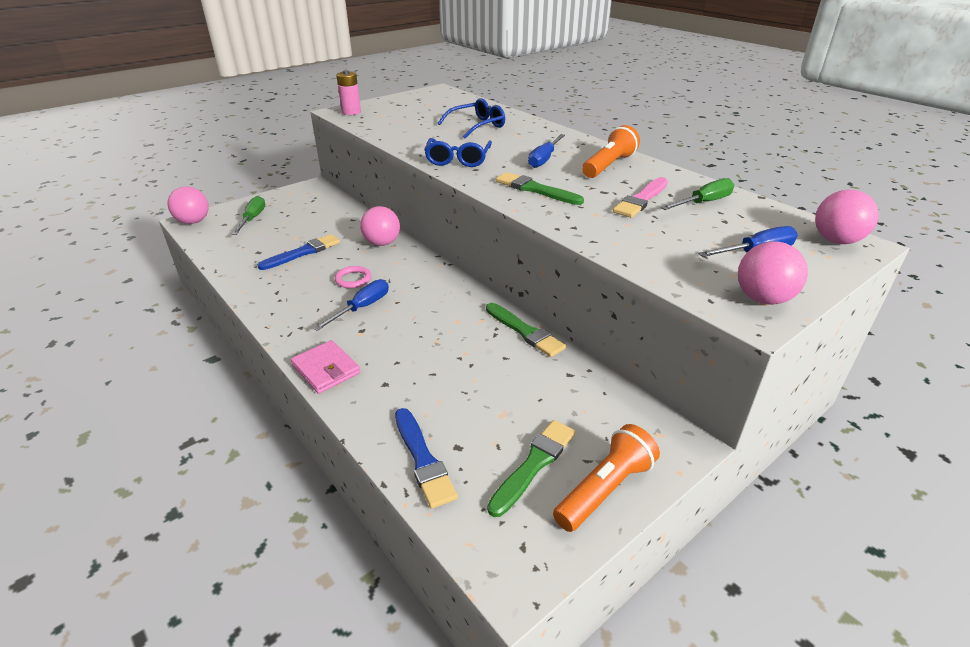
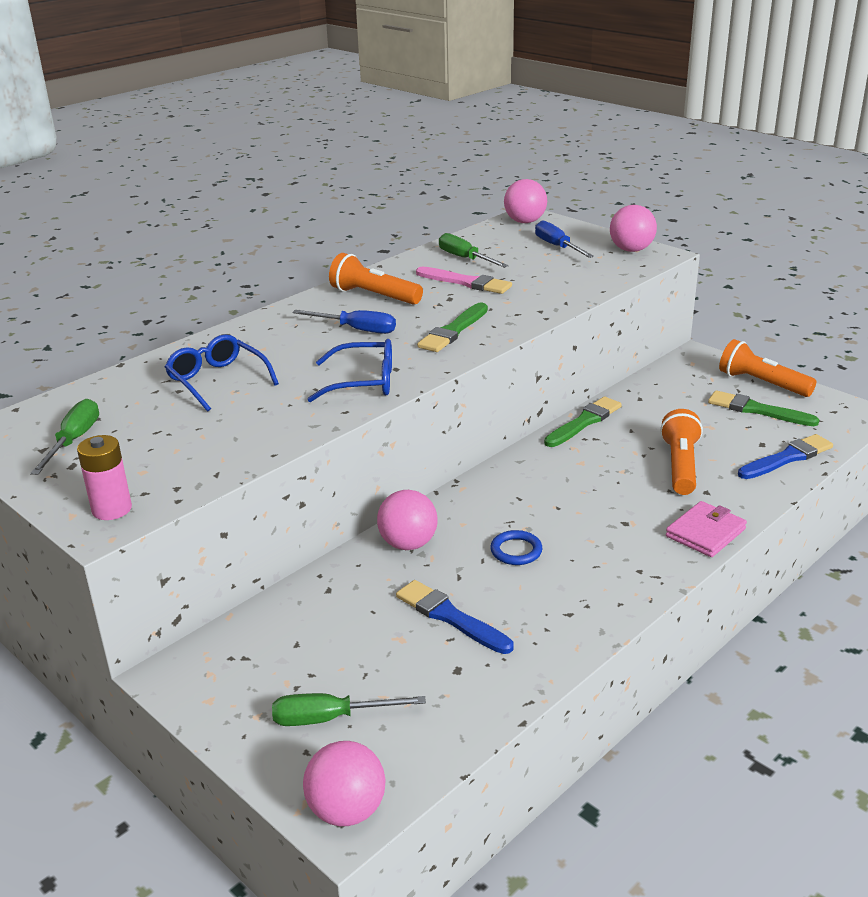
camera: 95 degrees left, 5 degrees down
blue screwdriver [313,279,389,331] -> none
pink ring [335,266,371,288] -> blue ring [490,530,543,565]
none -> green screwdriver [30,399,99,475]
none -> orange flashlight [660,409,703,495]

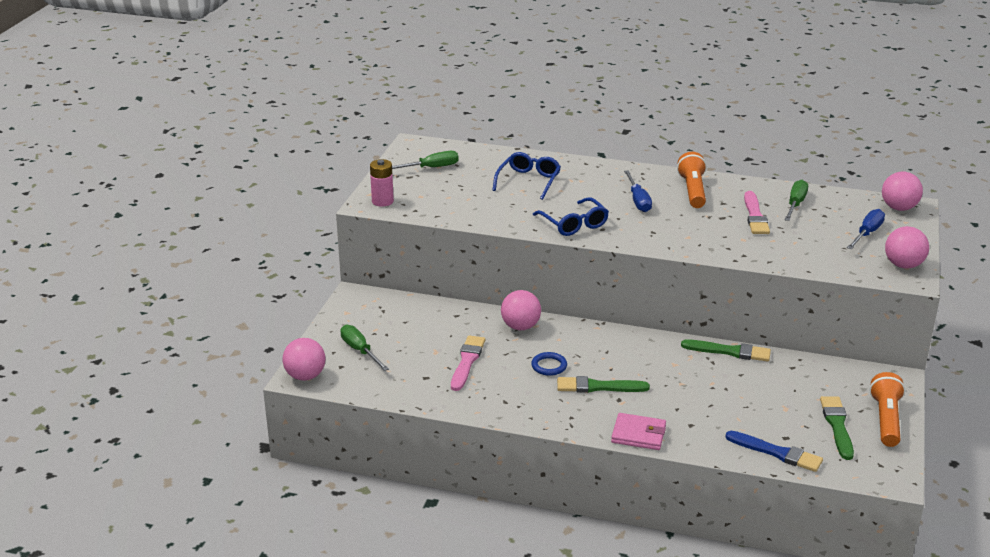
camera: 60 degrees right, 0 degrees up
blue brush [396,580,513,654] -> pink brush [451,335,485,391]
green brush [417,302,488,352] -> green brush moved to [557,376,650,393]
orange flashlight [660,409,703,495] -> none

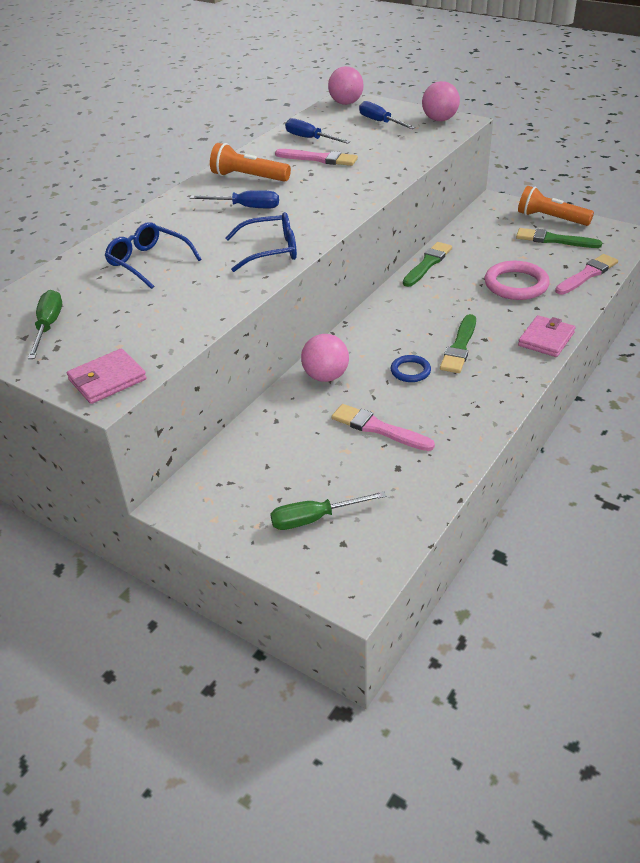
camera: 70 degrees left, 10 degrees up
pink ball [282,338,326,380] -> none
pink battery [370,159,394,207] -> pink wallet [67,349,147,404]
blue brush [725,431,823,472] -> pink brush [555,254,618,295]
green screwdriver [784,180,808,221] -> blue screwdriver [285,118,351,144]
none -> pink ring [485,261,550,300]

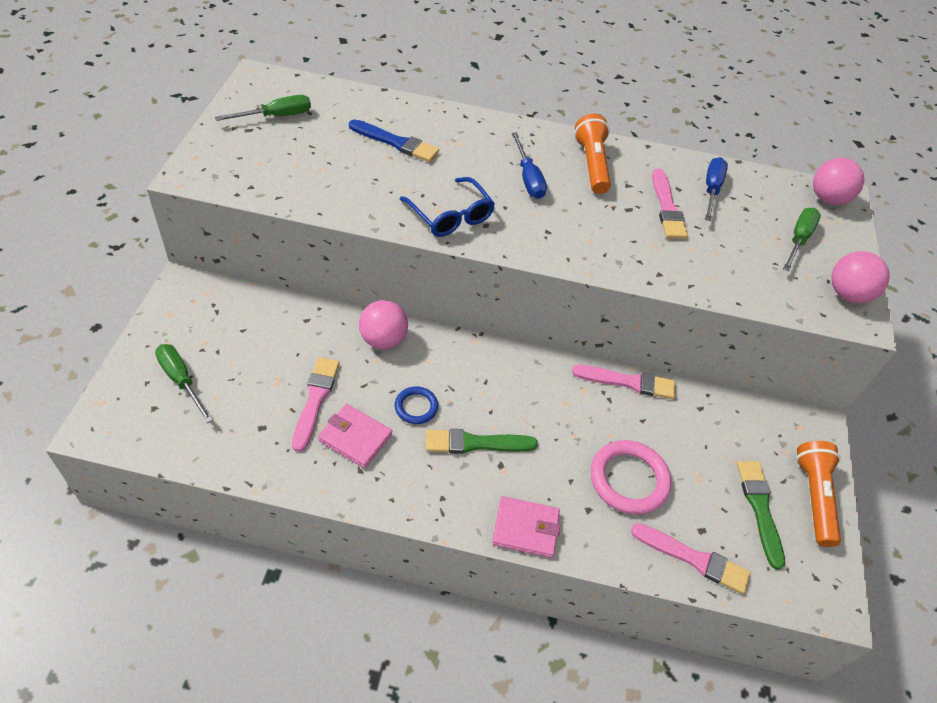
camera: 60 degrees right, 10 degrees up
pink wallet [67,349,147,404] -> pink wallet moved to [318,404,392,468]
blue glasses [105,222,202,289] -> blue brush [349,120,439,162]
blue screwdriver [359,101,415,129] -> green screwdriver [783,208,821,271]
green brush [403,242,452,287] -> pink brush [572,365,676,399]

